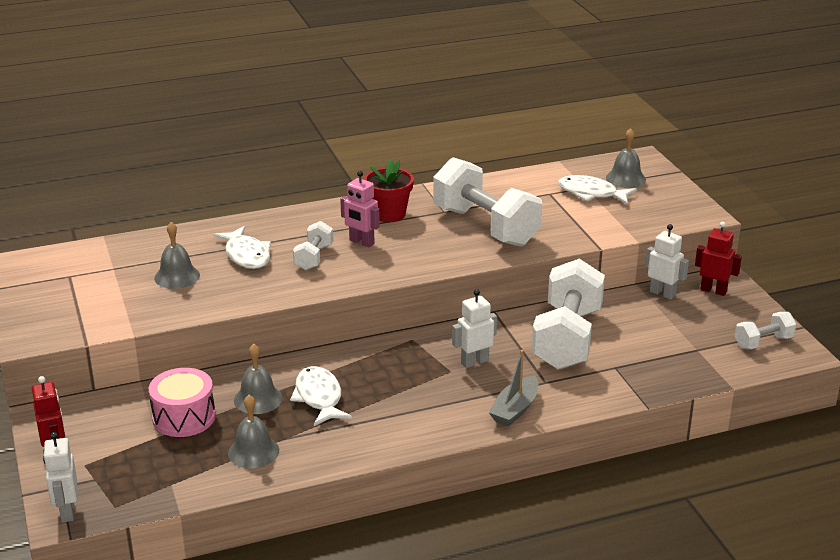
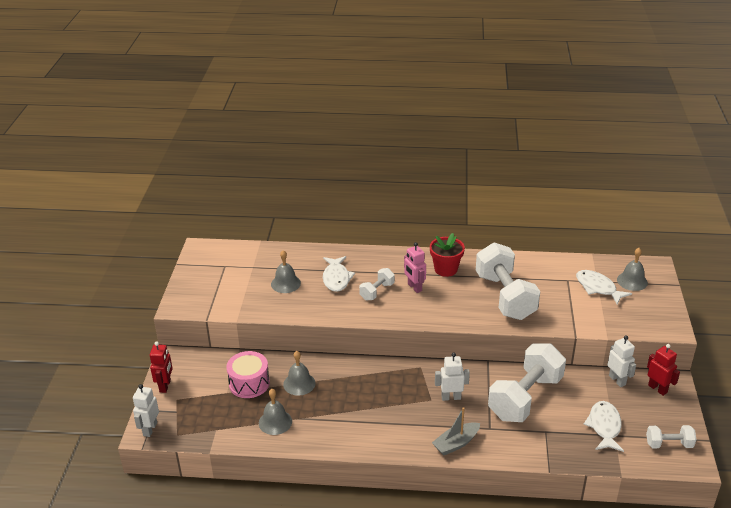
camera: 25 degrees right, 5 degrees up
white fish [290,366,352,426] -> white fish moved to [584,401,624,452]

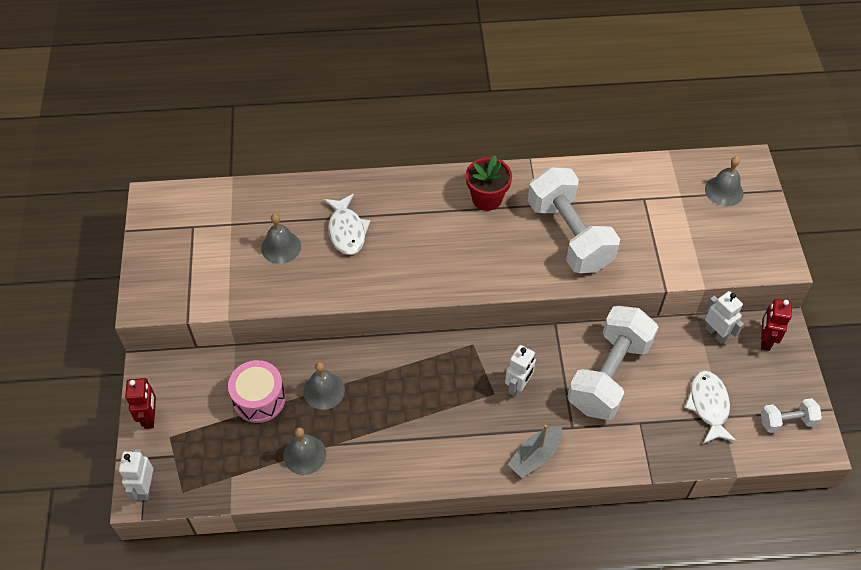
camera: 10 degrees left, 20 degrees up
white dumbbell [359,268,395,300] -> none
pink robot [404,242,426,293] -> none
white robot [435,353,470,401] -> white robot turned 135 degrees clockwise [505,345,536,397]
white fish [576,270,632,305] -> none
red robot [647,344,680,396] -> red robot turned 120 degrees counterclockwise [761,299,792,351]

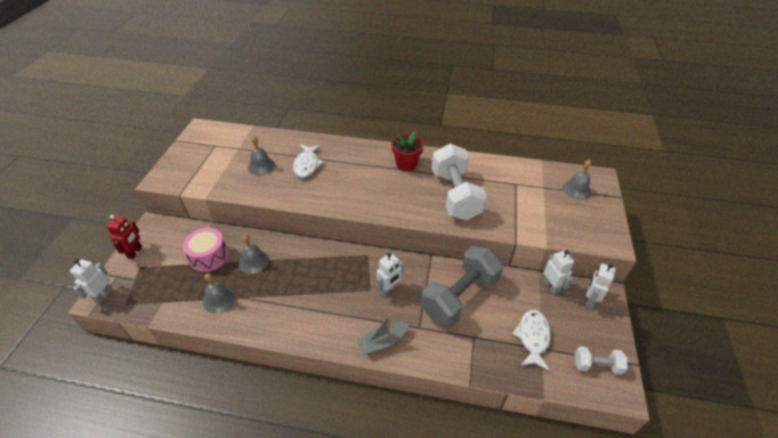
camera: 15 degrees right, 10 degrees down
white dumbbell [567,306,658,420] -> grey dumbbell [421,246,503,327]
red robot [761,299,792,351] -> white robot [585,264,616,308]

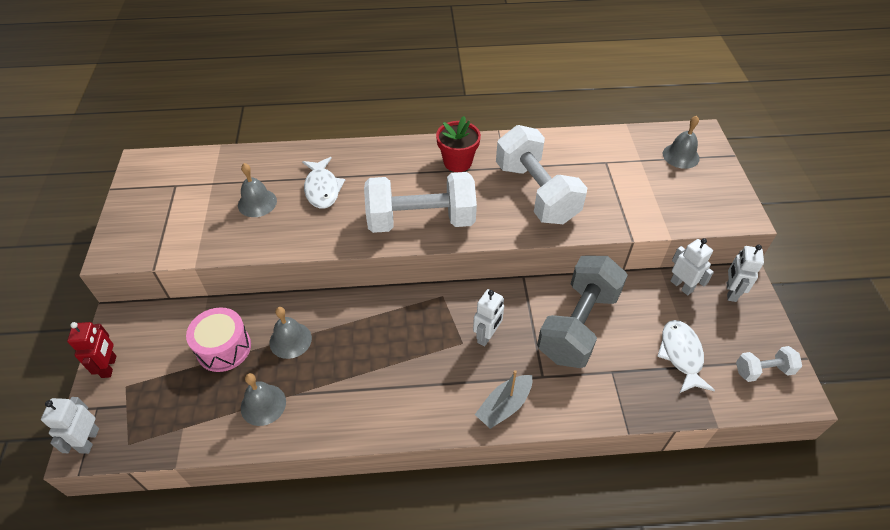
camera: 15 degrees left, 5 degrees up
none -> white dumbbell [364,172,477,233]

